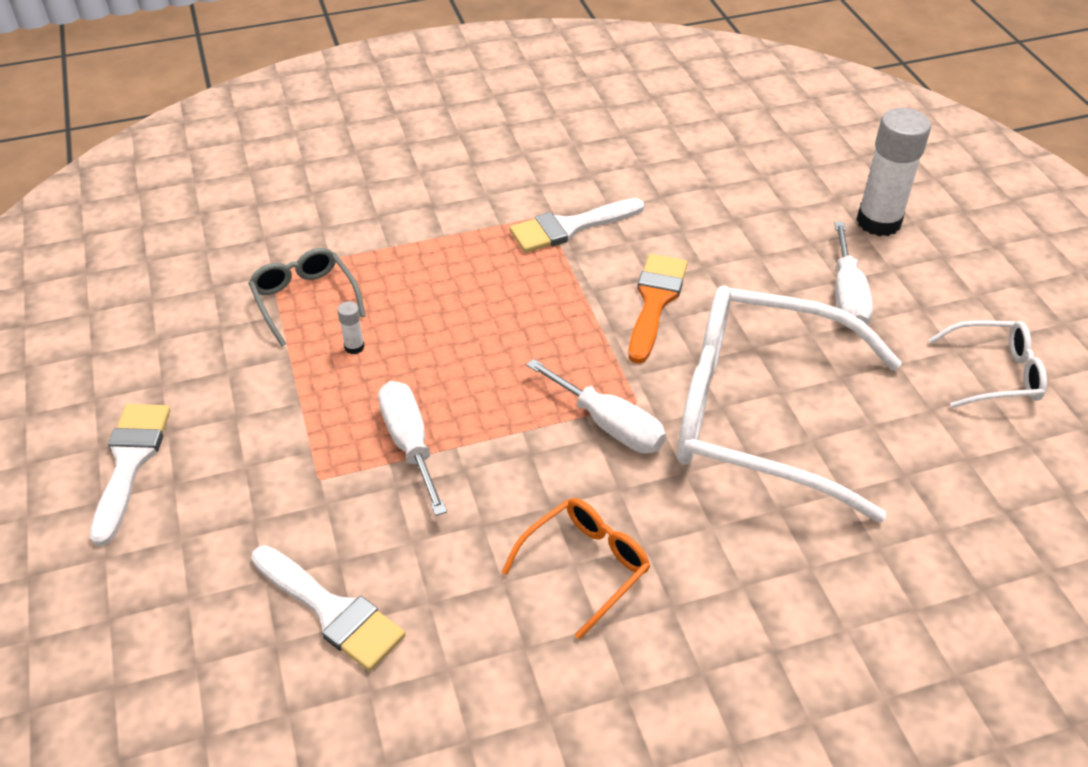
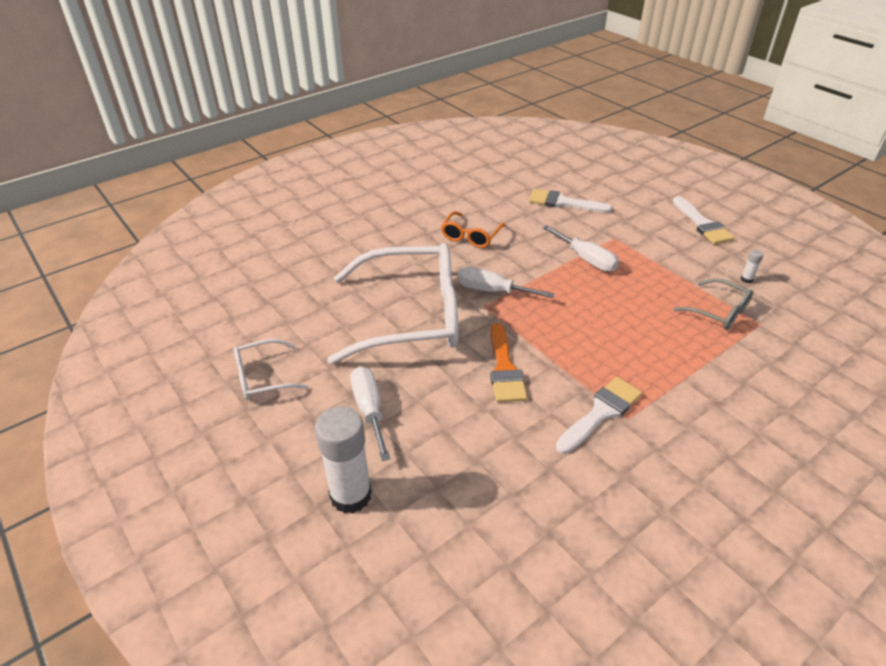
camera: 160 degrees right, 5 degrees down
white glue stick [337,301,364,354] -> white glue stick moved to [740,249,764,283]

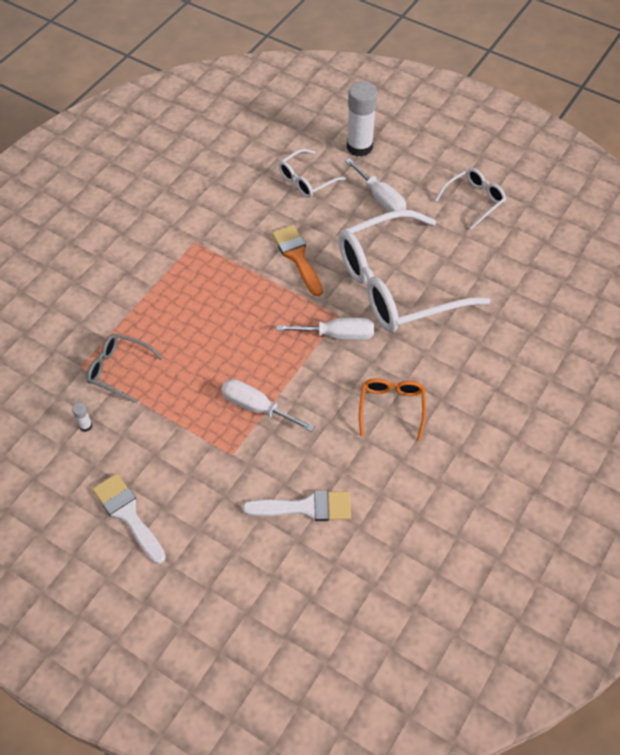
camera: 160 degrees right, 15 degrees up
white brush [556,377,642,454] -> none
none -> white glasses [279,149,346,198]

